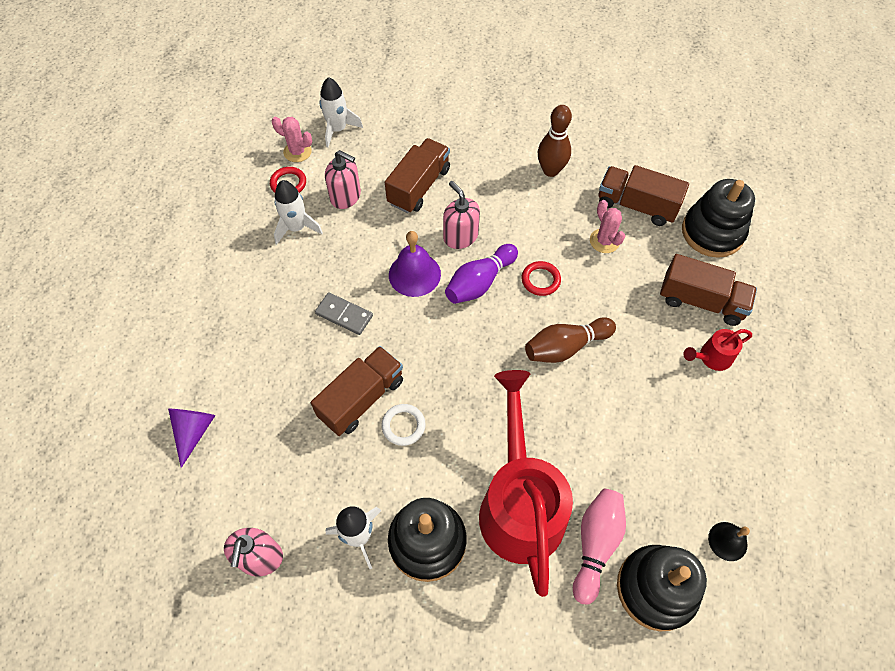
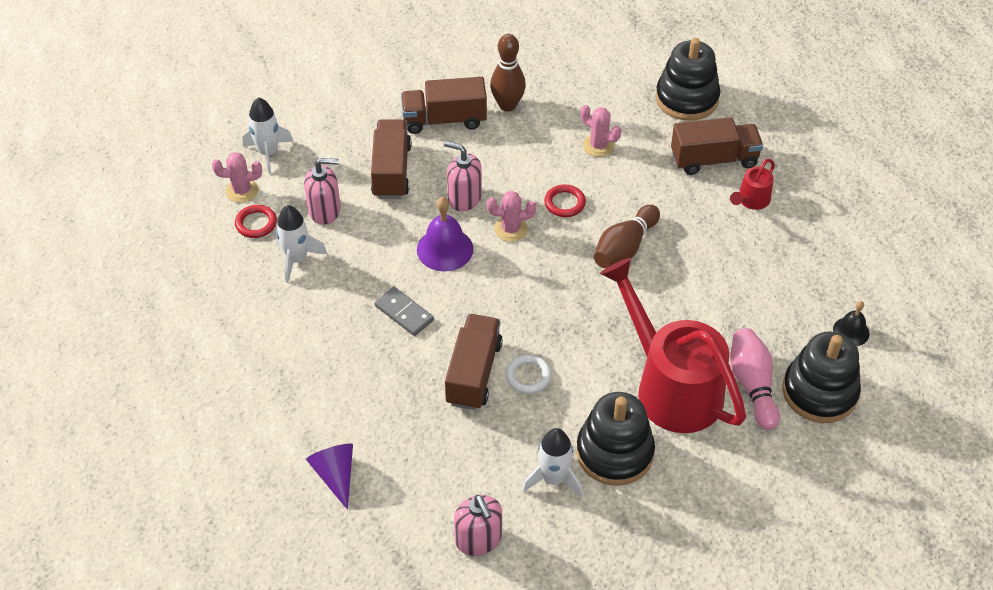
camera: 30 degrees left, 10 degrees down
grey domino [315,292,373,335] -> grey domino turned 45 degrees clockwise [375,287,434,336]
purple bowling pin [445,244,518,304] -> pink cactus [487,191,536,242]
brown truck [599,165,689,226] -> brown truck moved to [401,77,487,134]

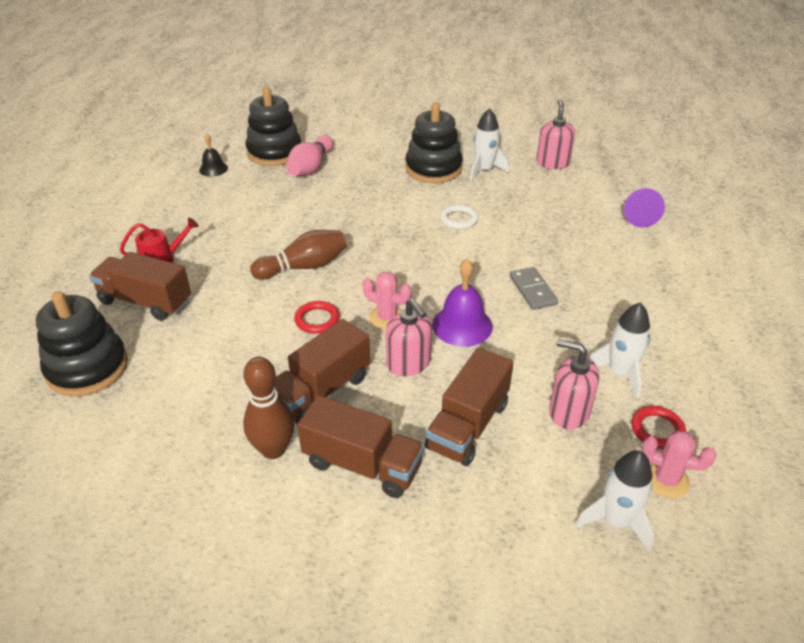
camera: 150 degrees left, 10 degrees down
brown truck [445,314,503,410] -> brown truck moved to [274,319,370,424]
pink cactus [581,105,621,157] -> none
red watering can [600,258,746,433] -> none

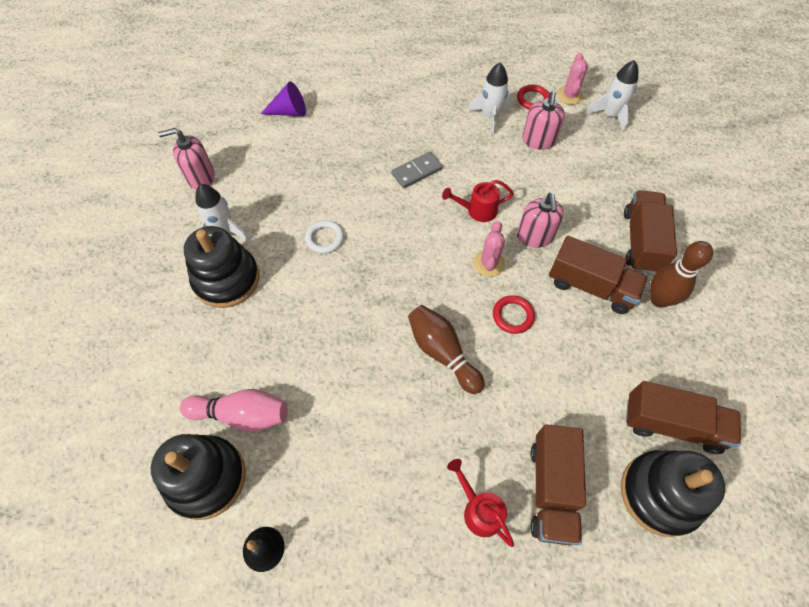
camera: 105 degrees left, 20 degrees up
pink soap dispenser [386,299,432,377] -> pink soap dispenser turned 135 degrees clockwise [517,193,564,248]
brown truck [425,347,514,466] -> brown truck moved to [626,381,741,454]
purple bell [432,259,493,347] -> red watering can [442,180,514,222]

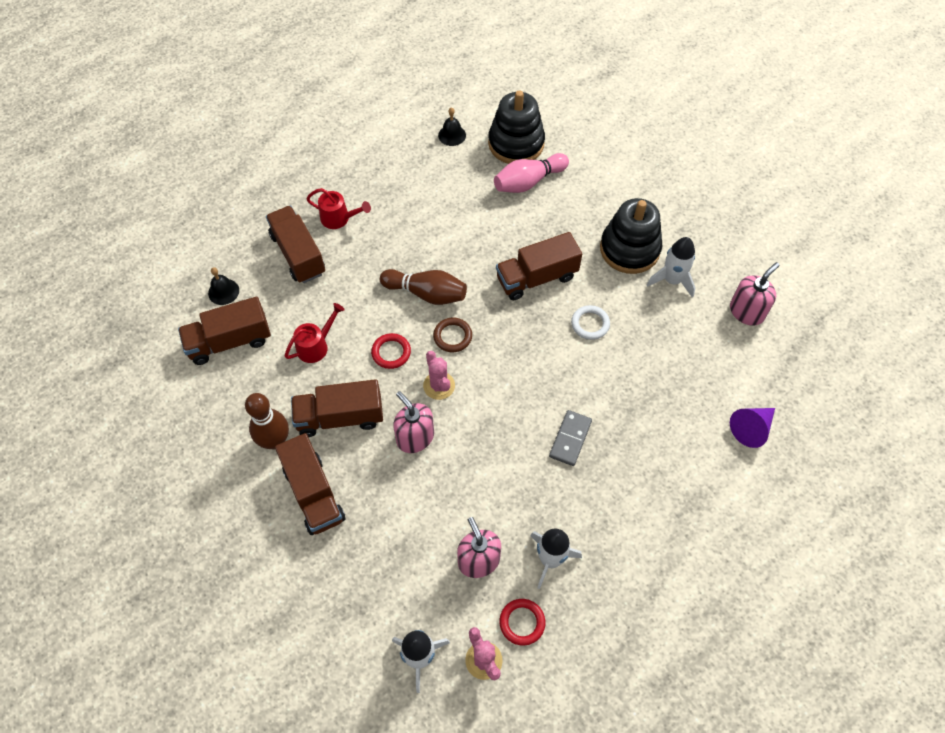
camera: 145 degrees right, 0 degrees up
red watering can [442,180,514,222] -> red watering can moved to [285,303,345,363]
black stacking toy [621,450,725,537] -> black bell [208,267,239,305]
none -> brown ring [433,318,472,352]
none -> brown truck [496,232,582,300]

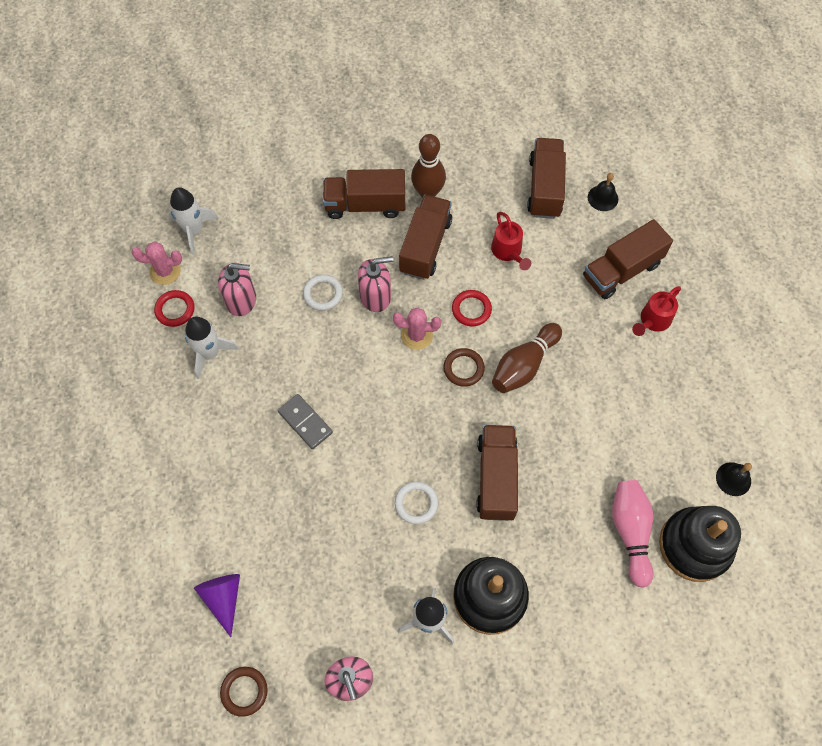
camera: 115 degrees right, 5 degrees up
brown truck [266,206,325,283] -> brown truck turned 150 degrees clockwise [583,219,673,299]
none -> brown ring [220,667,268,717]
none -> white ring [303,275,343,311]

